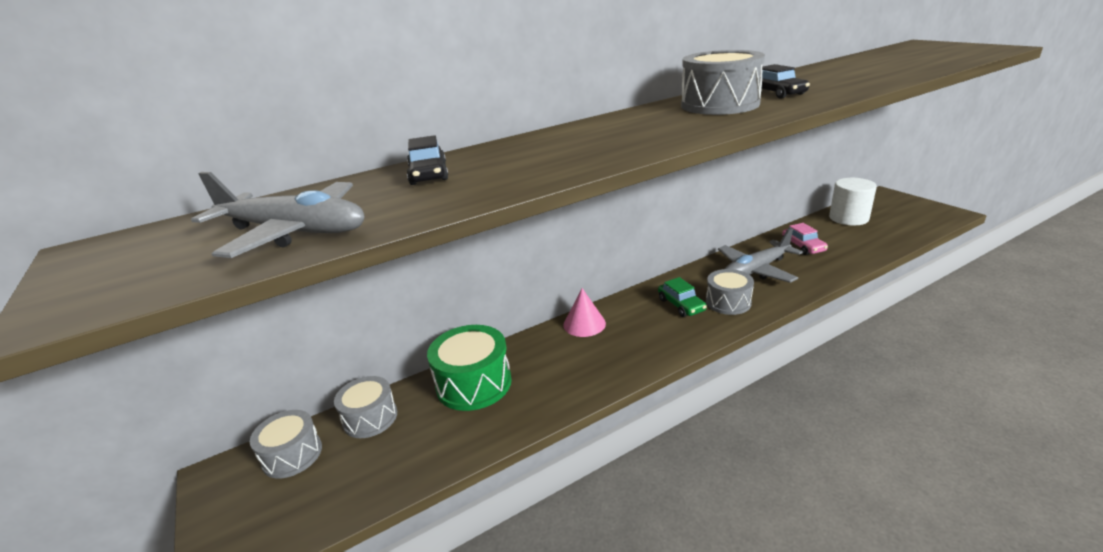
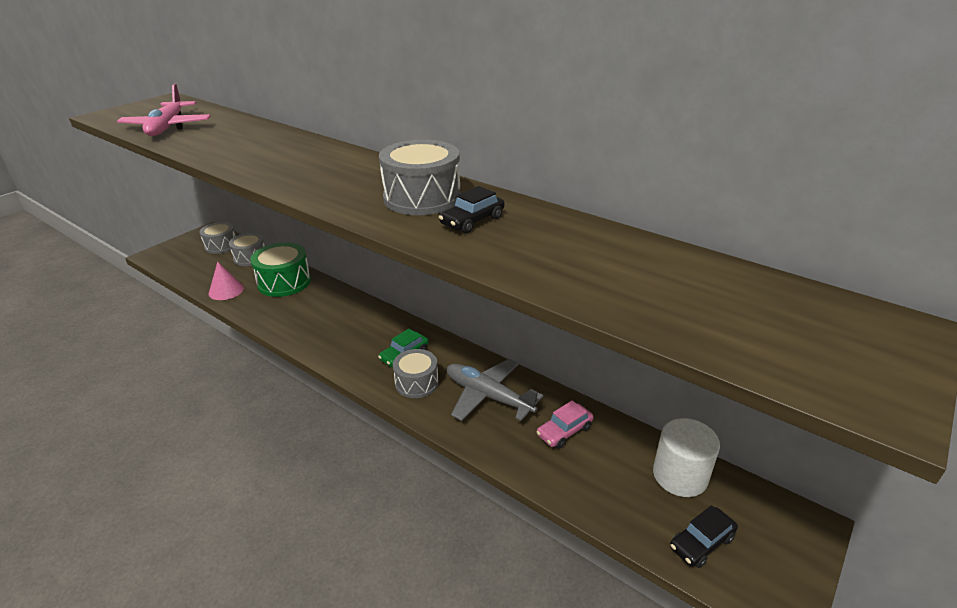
camera: 65 degrees right, 5 degrees up
grey plane [191,172,364,258] -> pink plane [117,84,211,136]
black car [407,135,448,185] -> black car moved to [670,505,738,568]
pink cone [563,288,606,337] -> pink cone moved to [208,262,244,300]

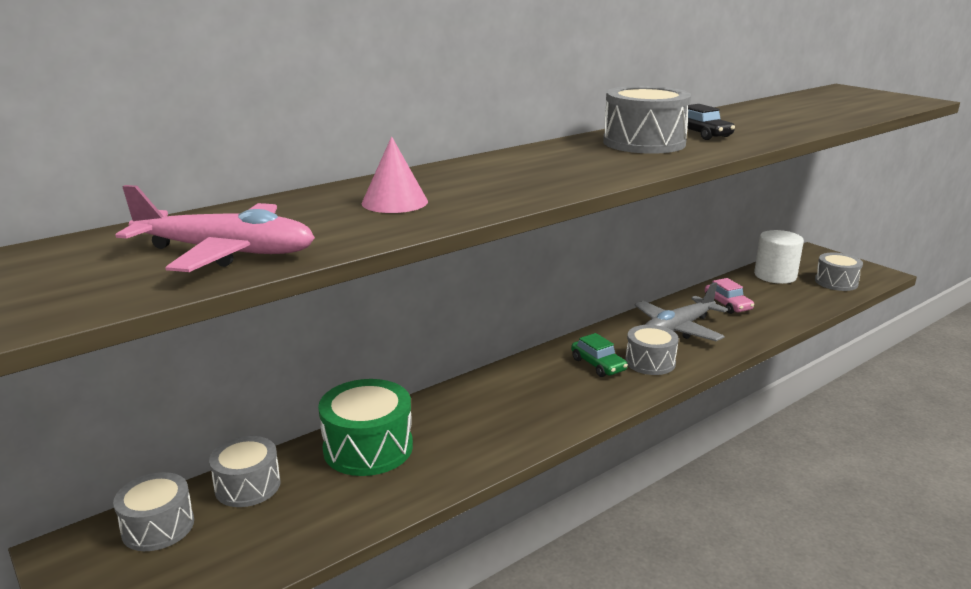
camera: 75 degrees left, 10 degrees down
pink cone [208,262,244,300] -> pink cone moved to [362,136,428,213]
black car [670,505,738,568] -> grey drum [815,253,863,291]

